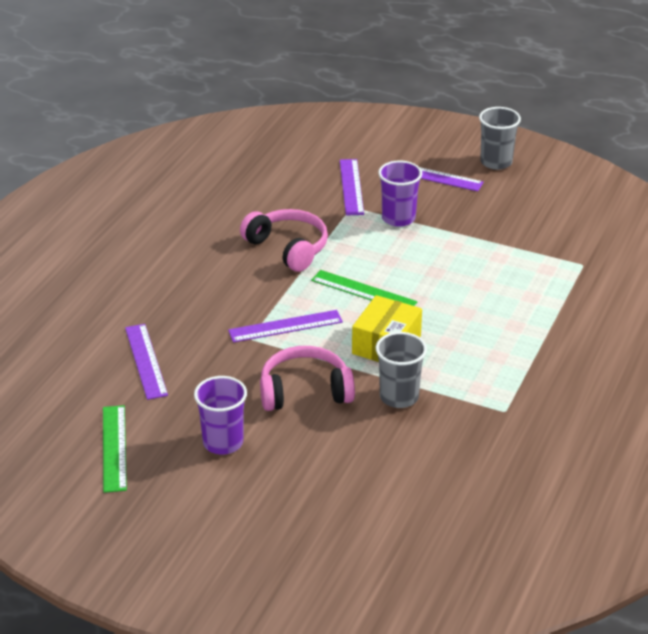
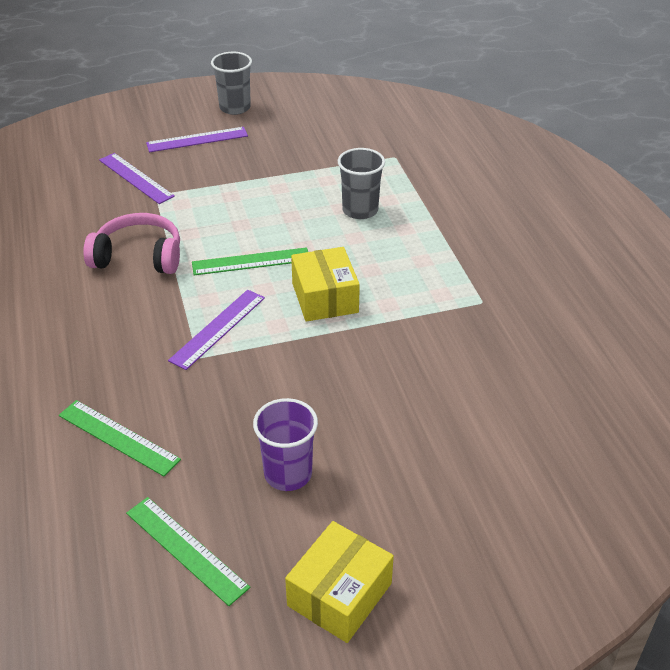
camera: 40 degrees left, 5 degrees up
purple ruler [125,324,168,400] -> green ruler [59,400,181,476]
pink headphones [260,346,355,411] -> none
grey cup [376,332,427,408] -> grey cup moved to [338,148,385,219]
purple cup [378,161,422,227] -> none
none -> yellow box [285,521,394,643]

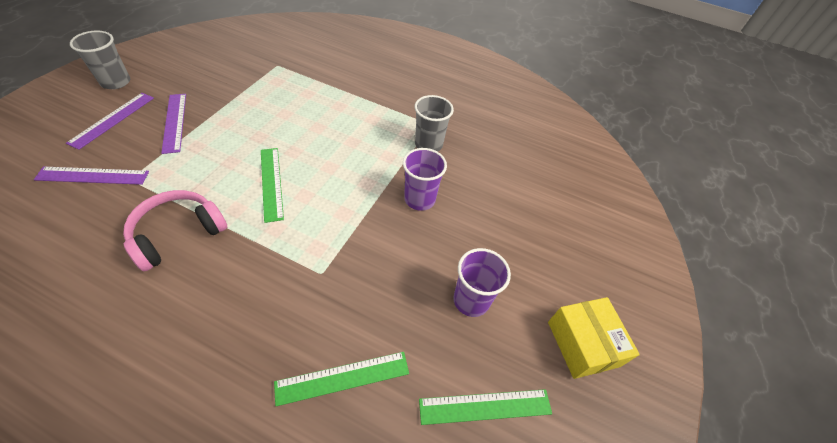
camera: 55 degrees left, 10 degrees up
purple ruler [168,290,265,370] -> purple ruler moved to [161,94,186,154]
green ruler [192,247,308,275] -> green ruler turned 45 degrees counterclockwise [261,148,284,223]
yellow box [291,247,360,322] -> none
grey cup [338,148,385,219] -> grey cup moved to [415,95,454,152]
none -> purple cup [403,148,447,211]

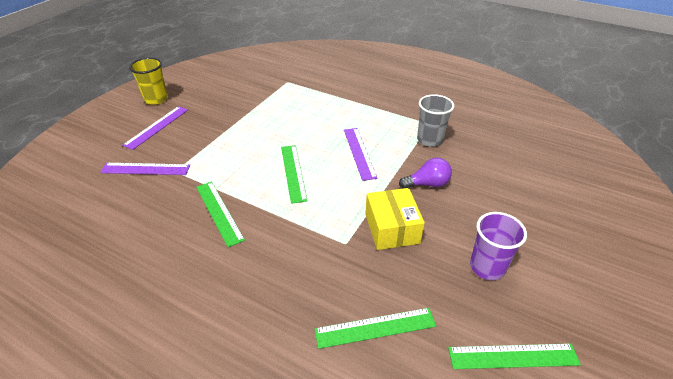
camera: 10 degrees right, 10 degrees down
grey cup [70,31,130,89] -> yellow cup [129,58,168,105]
pink headphones [123,190,227,271] -> green ruler [196,181,245,247]
purple ruler [161,94,186,154] -> purple ruler moved to [344,128,378,181]
purple cup [403,148,447,211] -> purple light bulb [399,158,452,188]
yellow box [548,297,640,379] -> yellow box moved to [365,188,425,250]

